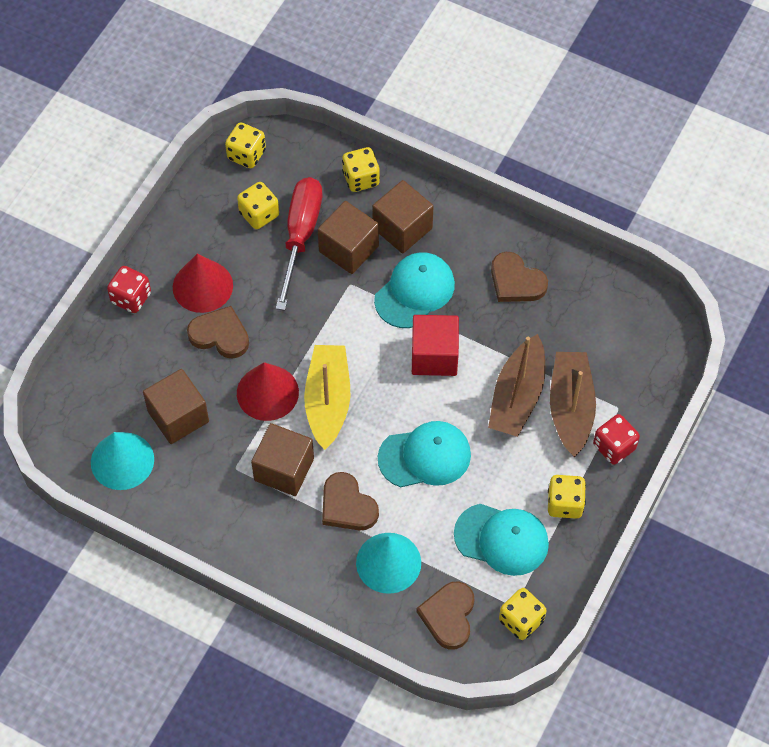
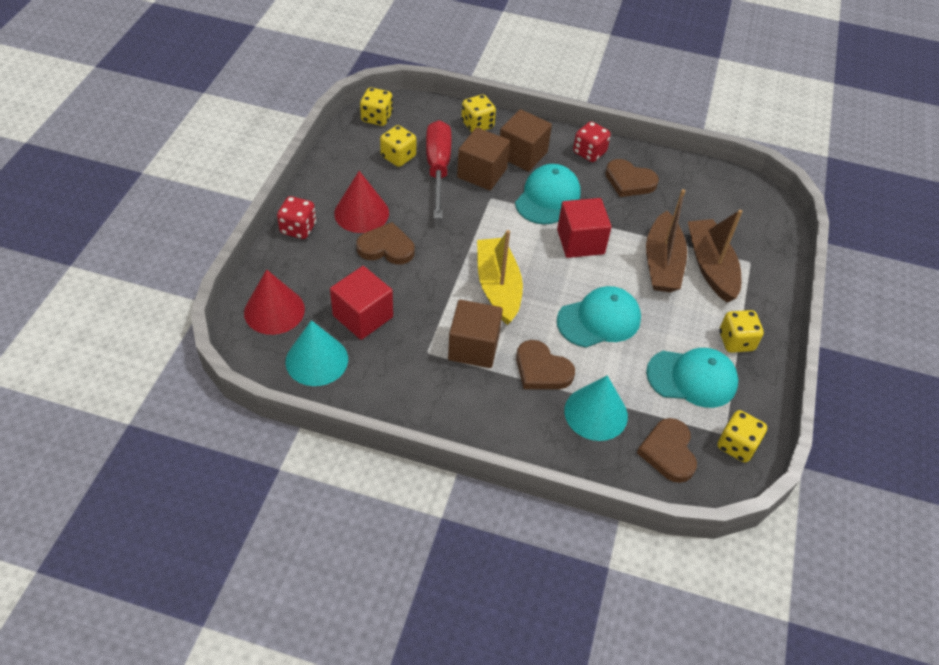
camera: 15 degrees left, 10 degrees down
brown cube [143,369,209,444] -> red cube [330,266,393,340]
red cone [237,362,299,421] -> red cone moved to [244,270,305,335]
red dice [593,414,640,465] -> red dice moved to [573,121,611,162]

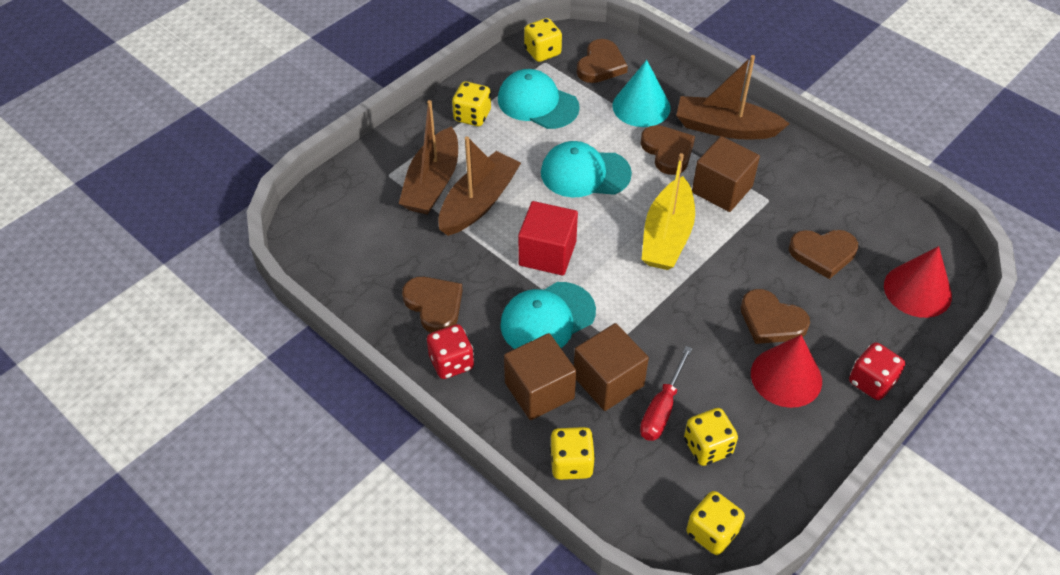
camera: 150 degrees left, 0 degrees up
turquoise cone [285,320,348,386] -> none
red cube [330,266,393,340] -> brown heart [789,230,858,279]
red screwdriver [426,120,451,219] -> red screwdriver [640,346,693,441], size x0.64
none -> brown boat [676,55,790,139]

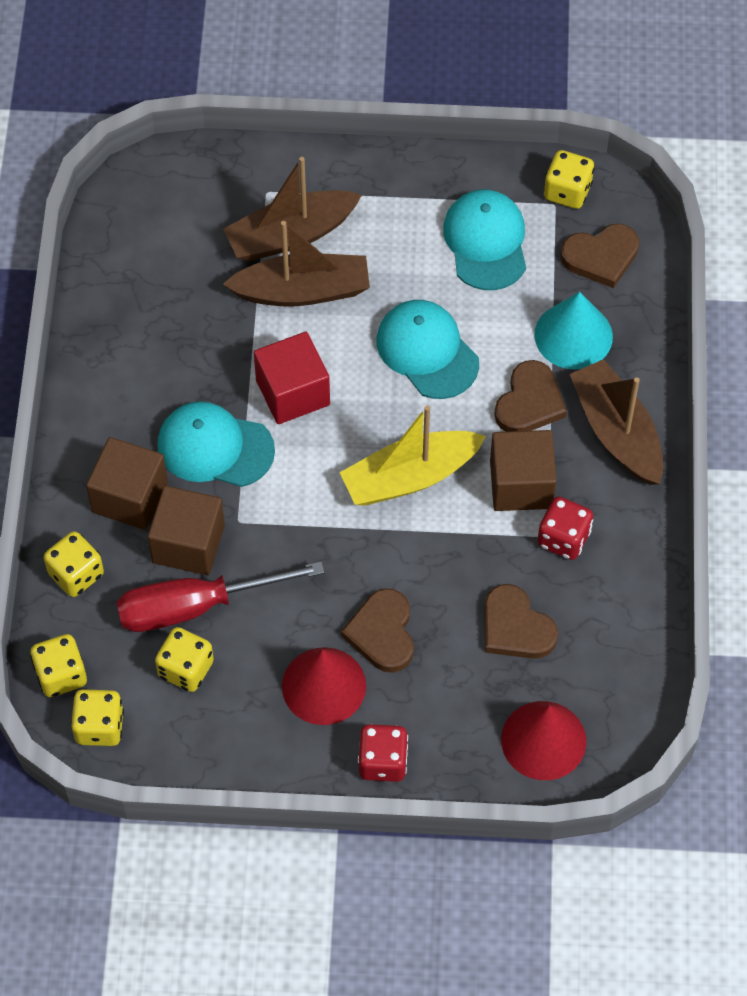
camera: 50 degrees right, 10 degrees up
brown heart [402,277,463,333] -> none
red dice [427,324,474,379] -> red dice moved to [537,497,593,560]
yellow dice [452,81,491,126] -> yellow dice moved to [30,634,87,697]
red screwdriver [640,346,693,441] -> red screwdriver [116,561,325,632], size x1.57

